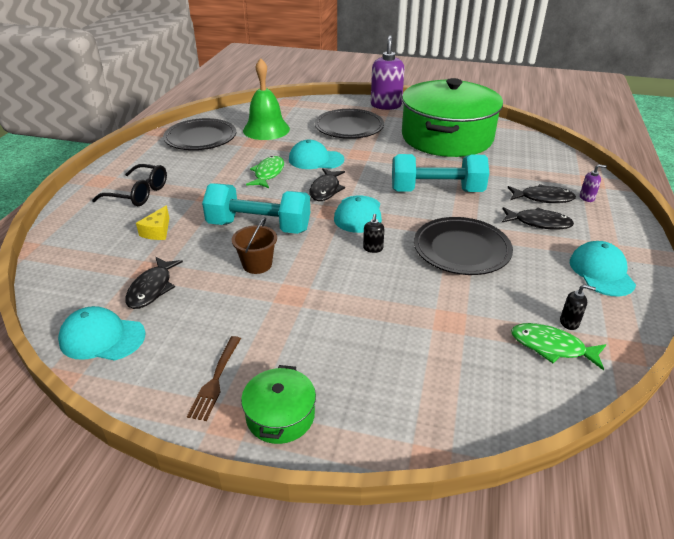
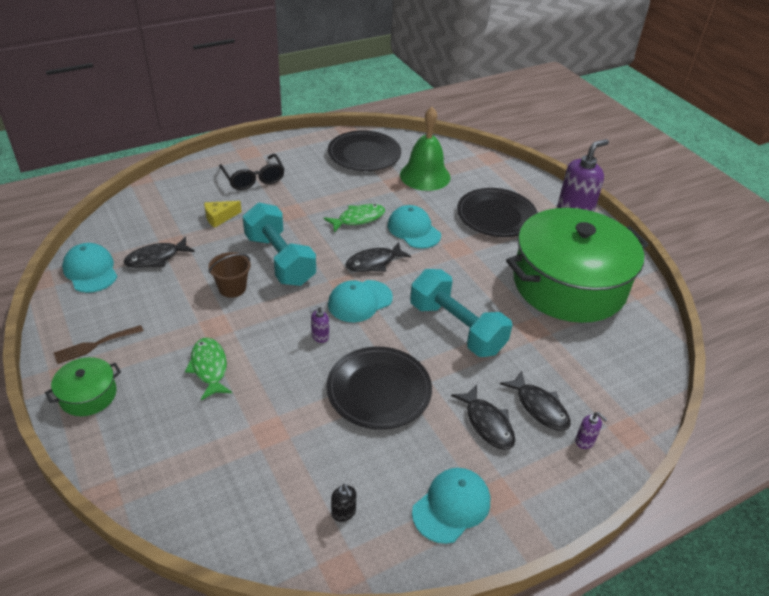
camera: 45 degrees right, 5 degrees up
black soap dispenser [363,214,384,253] -> purple soap dispenser [310,306,329,343]
green fish [511,323,606,370] -> green fish moved to [185,338,232,400]

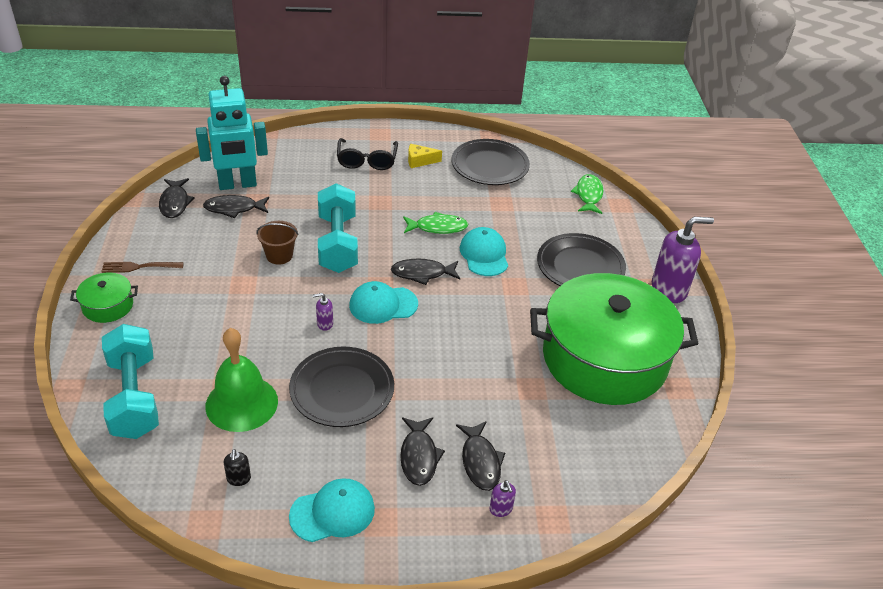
camera: 25 degrees right, 0 degrees up
turquoise cap [62,243,117,293] -> black fish [159,178,195,218]
green fish [185,338,232,400] -> green fish moved to [571,174,603,214]
yellow cheese [204,201,242,228] -> yellow cheese moved to [408,144,442,168]
green bell [400,107,450,191] -> green bell moved to [205,328,278,432]
turquoise dumbbell [410,269,512,357] -> turquoise dumbbell moved to [102,324,159,439]
none -> turquoise robot [196,76,268,190]

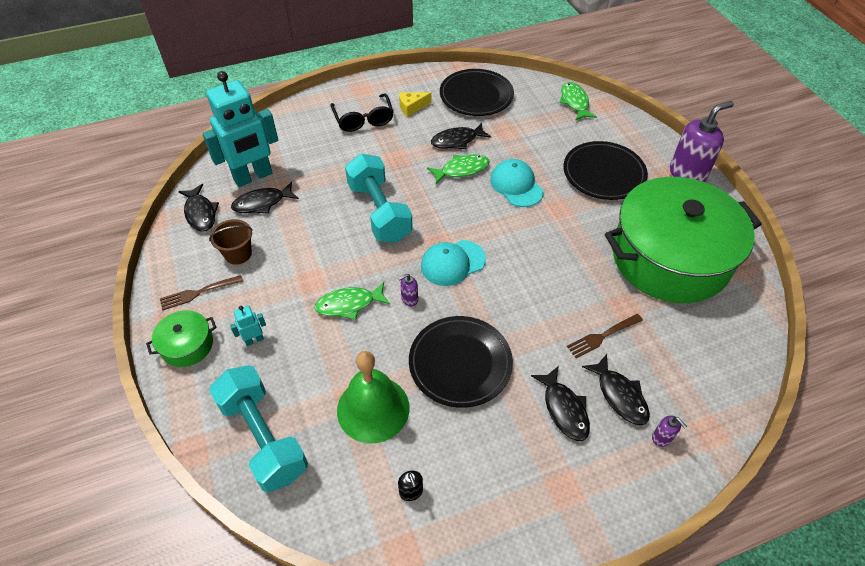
camera: 15 degrees left, 10 degrees up
brown bucket [256,221,299,265] -> brown bucket moved to [209,219,253,265]
turquoise cap [289,478,375,542] -> none
black fish [391,259,460,285] -> black fish moved to [431,123,491,149]
none -> turquoise robot [230,305,266,346]
none -> green fish [315,282,391,320]
none -> brown fork [567,314,643,358]

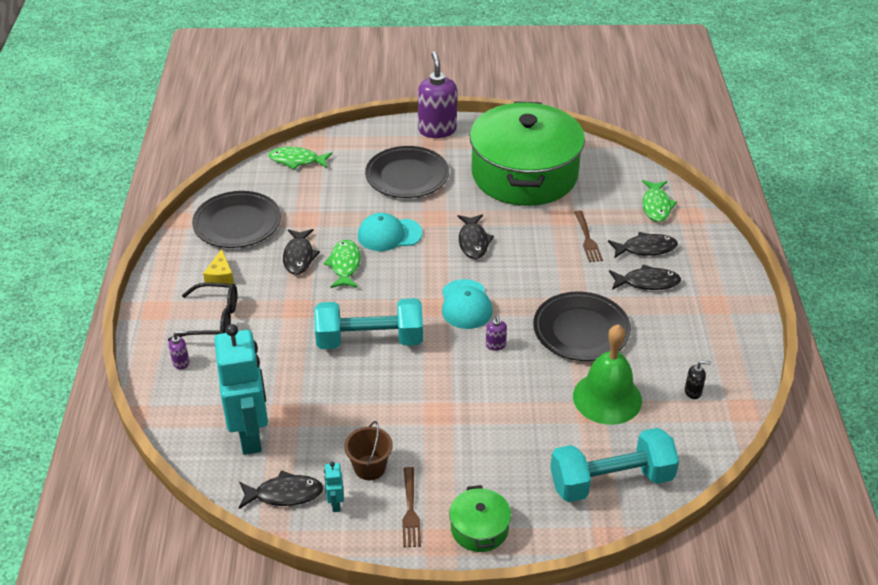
camera: 70 degrees left, 10 degrees down
turquoise robot [230,305,266,346] -> turquoise robot moved to [324,462,344,512]
black fish [231,182,299,214] -> black fish moved to [458,214,494,259]
green fish [315,282,391,320] -> green fish moved to [642,180,677,222]
purple soap dispenser [652,416,687,447] -> purple soap dispenser moved to [169,330,189,369]

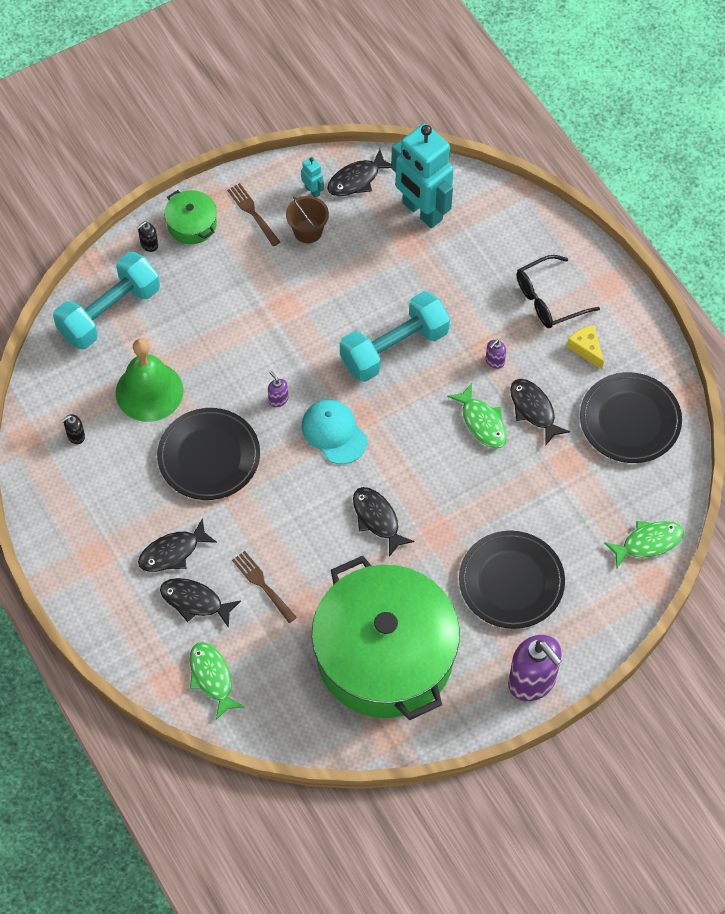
camera: 150 degrees right, 20 degrees up
purple soap dispenser [169,330,189,369] -> purple soap dispenser moved to [486,340,506,369]
turquoise cap [358,213,422,251] -> none
black fish [608,232,678,259] -> black fish turned 60 degrees clockwise [160,578,241,628]
none -> black soap dispenser [136,222,158,252]

